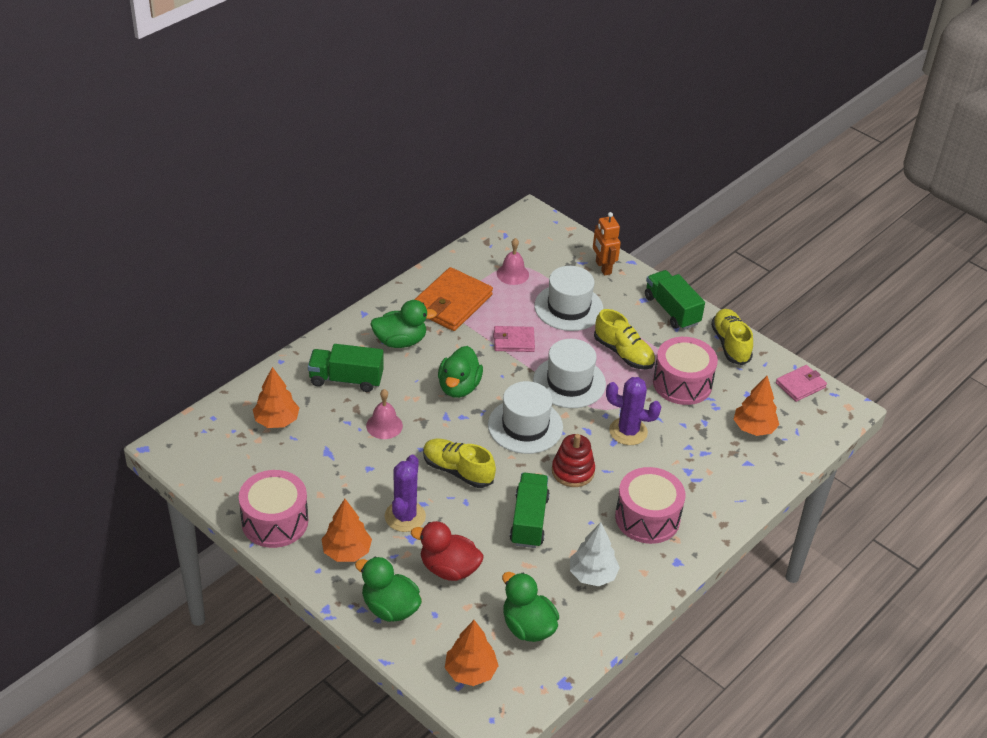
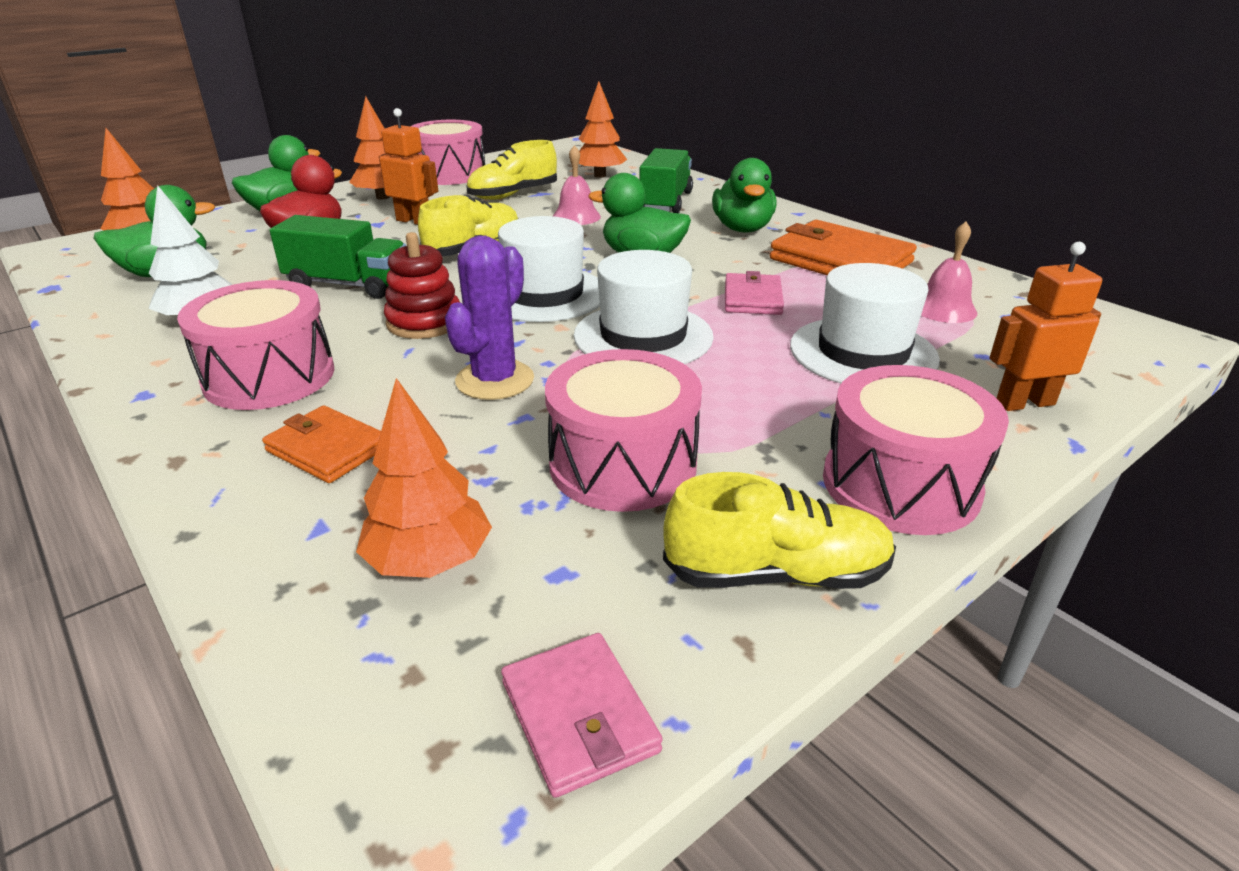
camera: 100 degrees right, 10 degrees down
purple cactus [385,455,426,532] -> orange robot [379,108,438,225]
yellow shoe [594,309,655,370] -> yellow shoe moved to [466,140,557,200]
green truck [645,270,705,330] -> pink drum [823,365,1009,535]
none -> orange wallet [262,405,381,483]

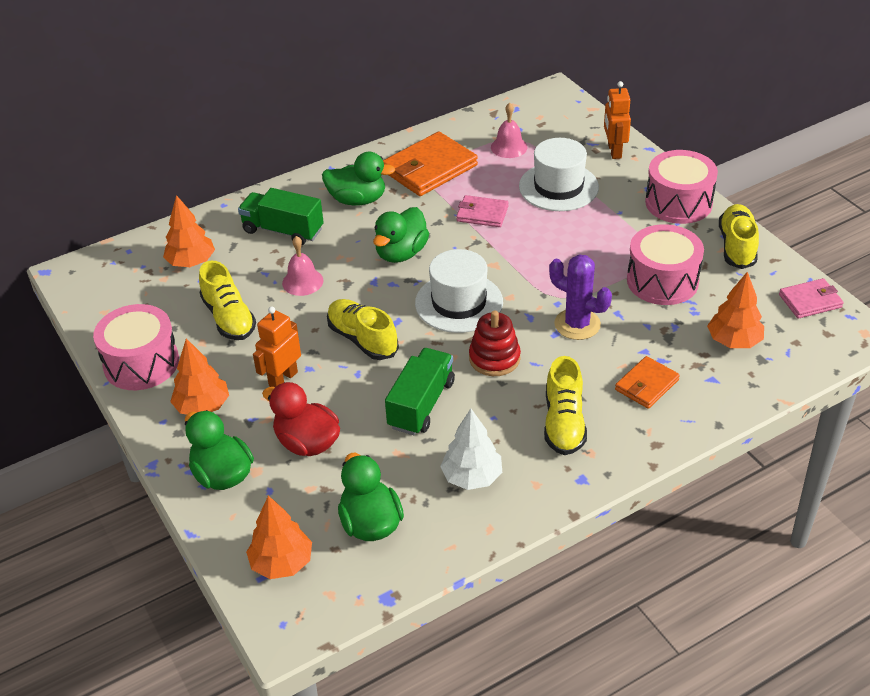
camera: 80 degrees left, 10 degrees up
pink drum [177,280,334,410] -> yellow shoe [544,356,587,455]
white hat [574,250,714,364] -> none

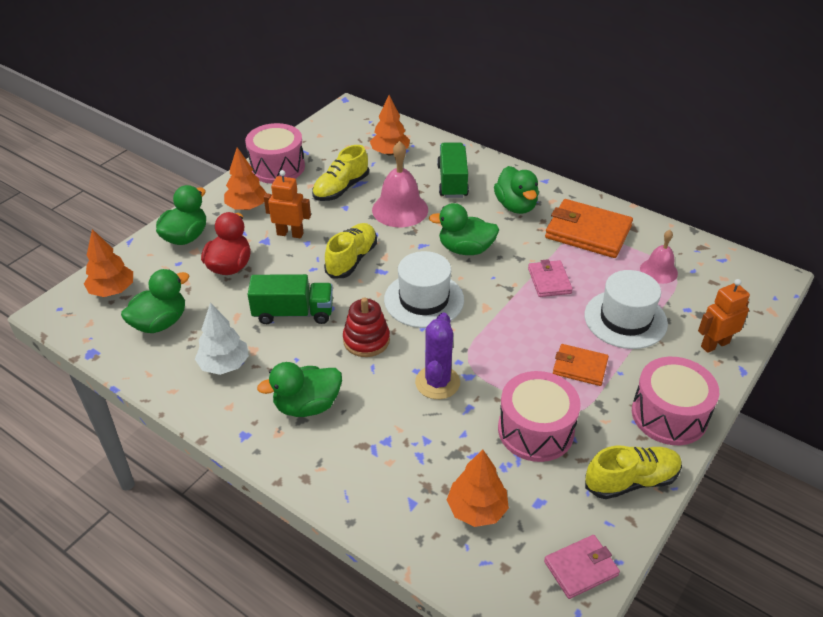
camera: 65 degrees right, 0 degrees up
pink bell [282,236,323,296] -> pink bell [372,141,428,227], size x1.64
yellow shoe [544,356,587,455] -> green duck [257,362,342,417]
orange wallet [615,356,680,409] -> orange wallet moved to [553,344,609,386]
pink wallet [779,278,844,319] -> pink wallet turned 75 degrees counterclockwise [544,535,620,599]

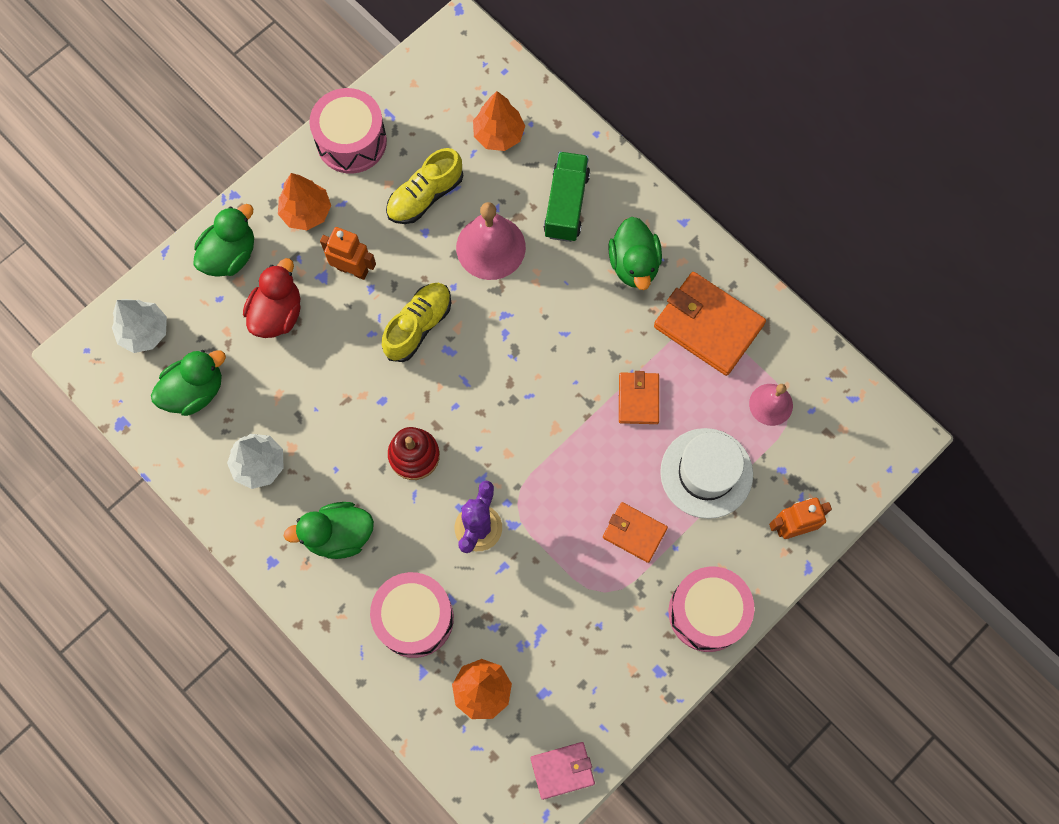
camera: 10 degrees right, 30 degrees up
orange tree [84,229,133,297] -> white tree [112,299,167,353]
green truck [247,274,333,324] -> none
white hat [384,251,464,328] -> none
green duck [429,203,500,255] -> none
pink drum [498,371,581,462] -> pink drum moved to [370,572,454,658]
pink wallet [528,259,573,297] -> orange wallet [619,371,659,424]
yellow shoe [585,446,682,499] -> none

